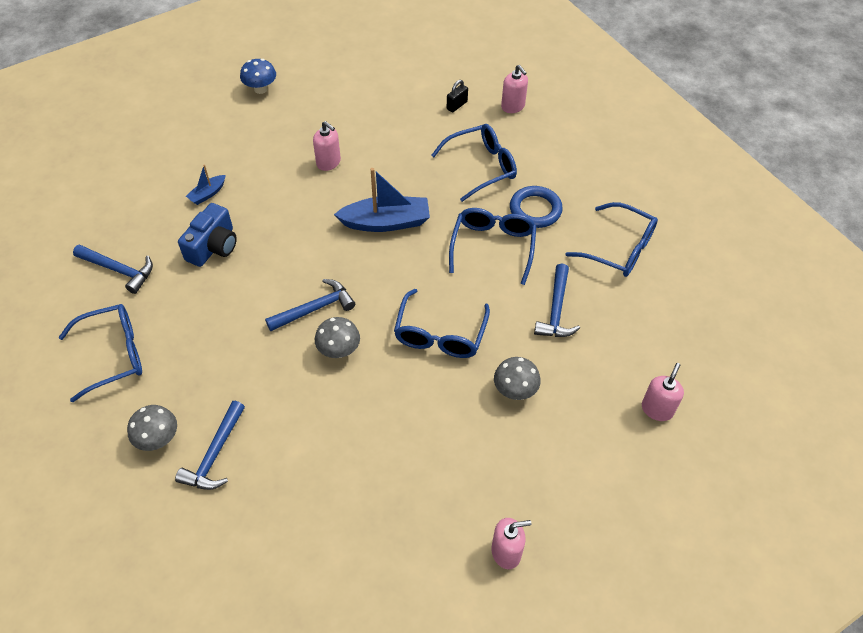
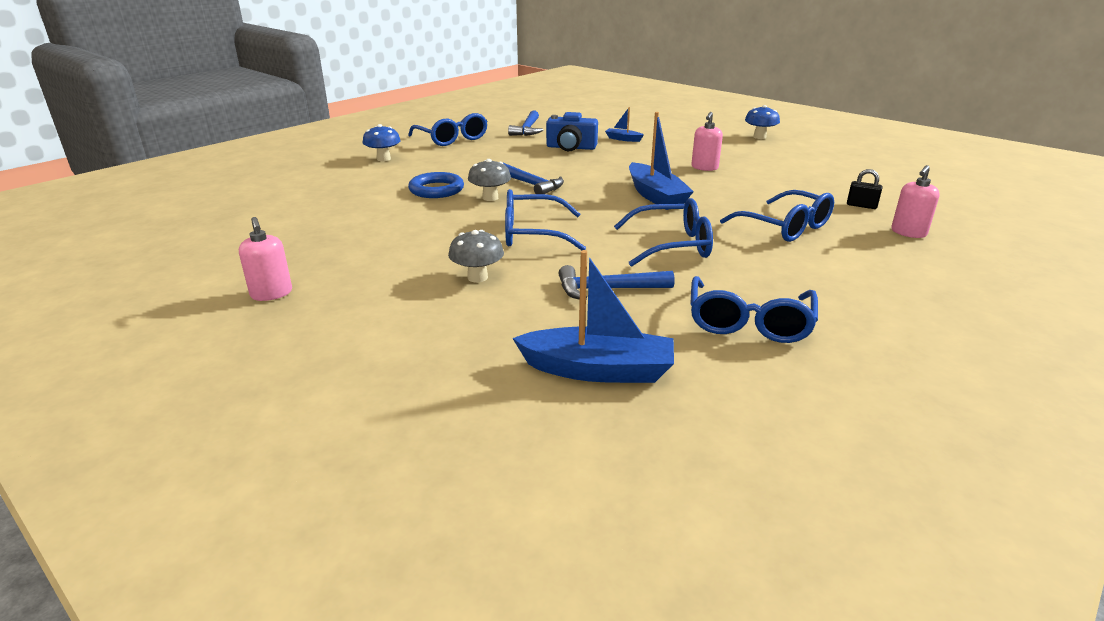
camera: 75 degrees right, 25 degrees down
grey mushroom [127,405,177,451] -> blue mushroom [363,124,401,161]
blue hammer [175,401,245,490] -> none
blue ring [510,186,563,228] -> blue ring moved to [408,172,464,198]
pink soap dispenser [642,363,684,421] -> none
none -> blue boat [512,250,674,383]

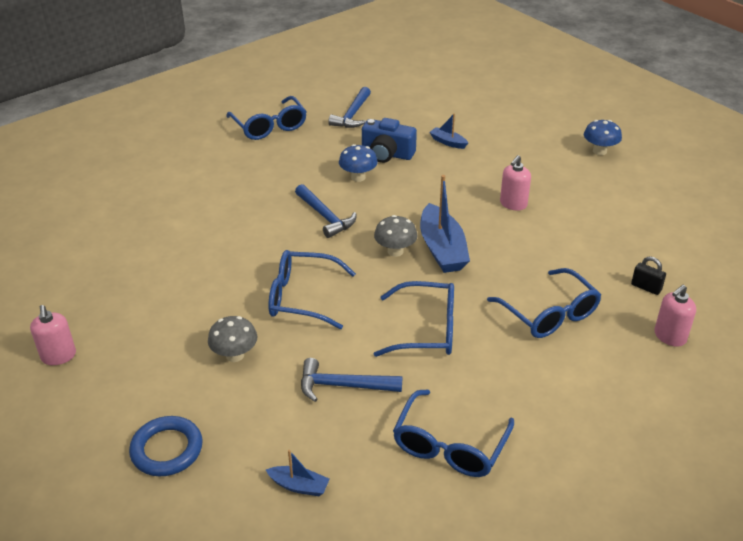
camera: 10 degrees right, 10 degrees up
blue mushroom [363,124,401,161] -> blue mushroom moved to [339,144,378,182]
blue ring [408,172,464,198] -> blue ring moved to [129,416,203,476]
grey mushroom [468,159,511,201] -> grey mushroom moved to [374,215,418,257]
blue boat [512,250,674,383] -> blue boat [266,450,330,496], size x0.50

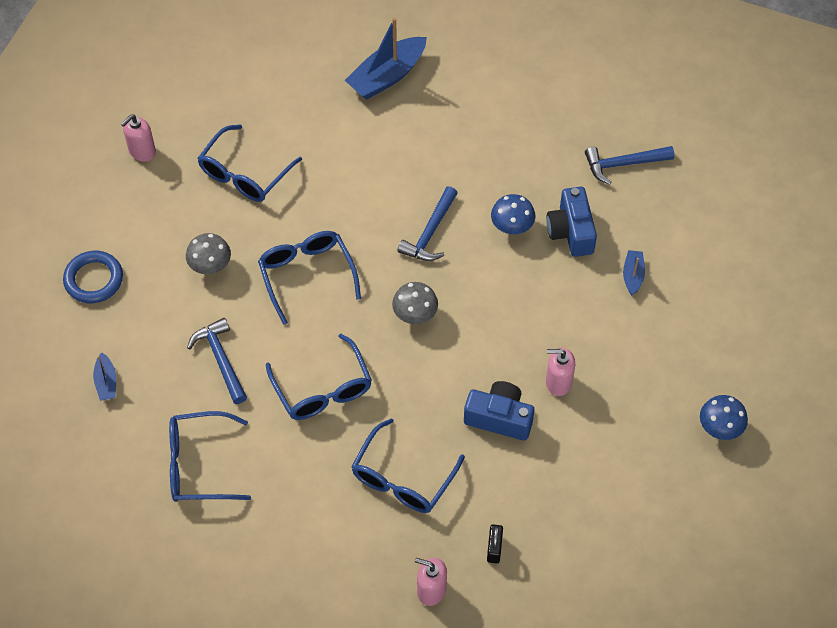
camera: 60 degrees right, 20 degrees up
blue glasses [226,96,307,140] -> blue glasses moved to [197,125,302,202]
blue boat [420,175,470,273] -> blue boat moved to [345,18,427,99]
none -> blue camera [464,381,535,441]

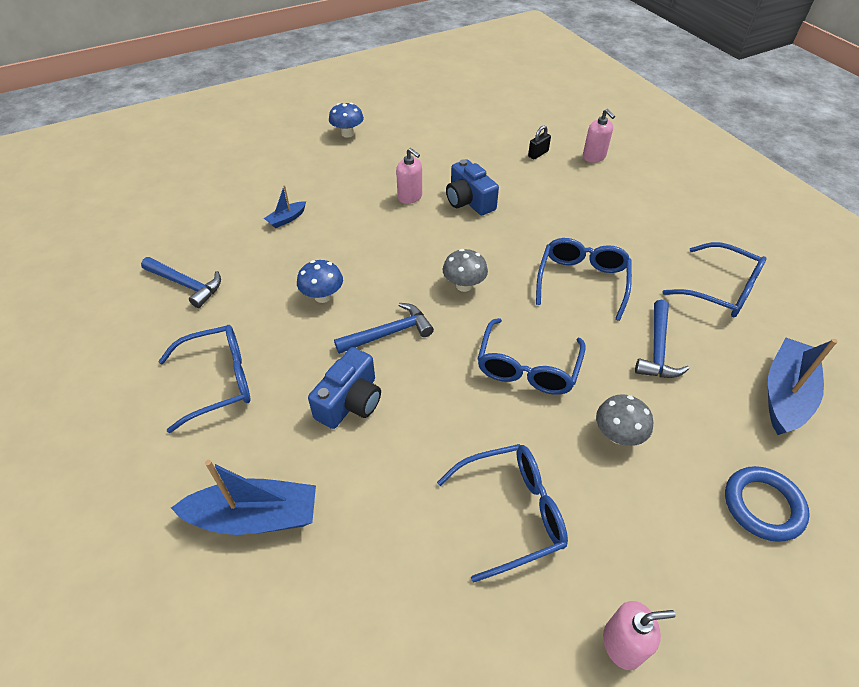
camera: 140 degrees left, 10 degrees down
blue boat [93,352,116,401] -> blue boat [768,338,838,435], size x2.01
blue glasses [351,418,465,513] -> blue glasses moved to [158,325,250,433]
blue camera [546,187,597,257] -> blue camera moved to [308,347,381,429]

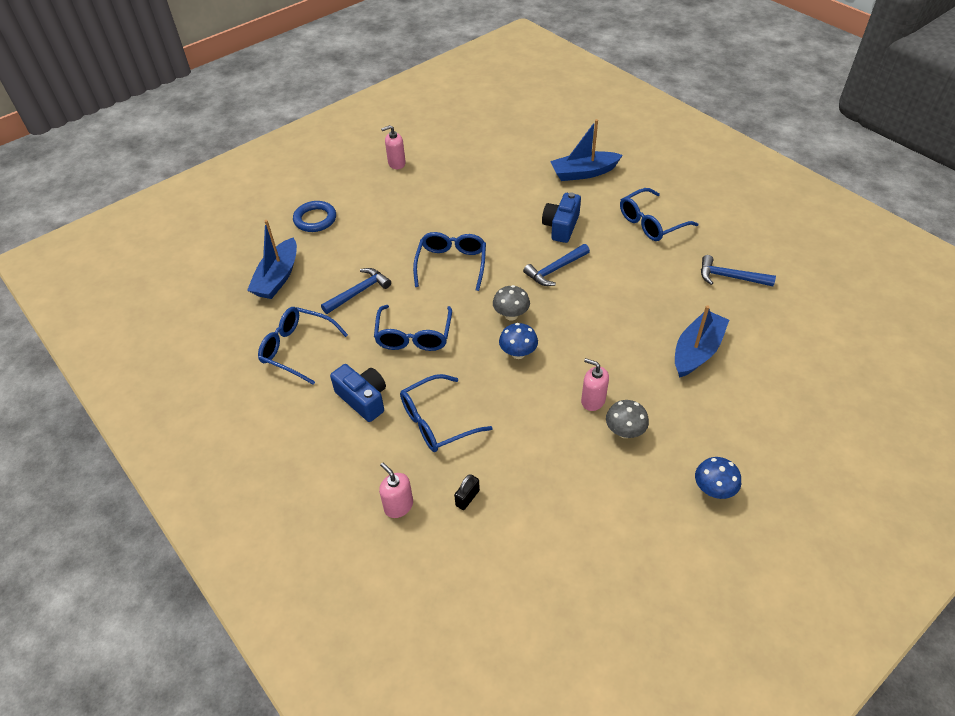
camera: 170 degrees right, 0 degrees up
blue boat [264,185,306,228] -> blue boat [675,305,729,378], size x2.01
blue mushroom [297,260,343,303] -> blue mushroom moved to [499,323,538,359]
blue glasses [437,444,568,583] -> blue glasses moved to [400,374,493,452]
blue camera [446,159,499,216] -> blue camera moved to [330,364,386,422]
grey mushroom [596,394,653,446] -> grey mushroom moved to [606,400,649,438]
blue hammer [635,300,689,378] -> blue hammer turned 45 degrees clockwise [321,268,391,314]

